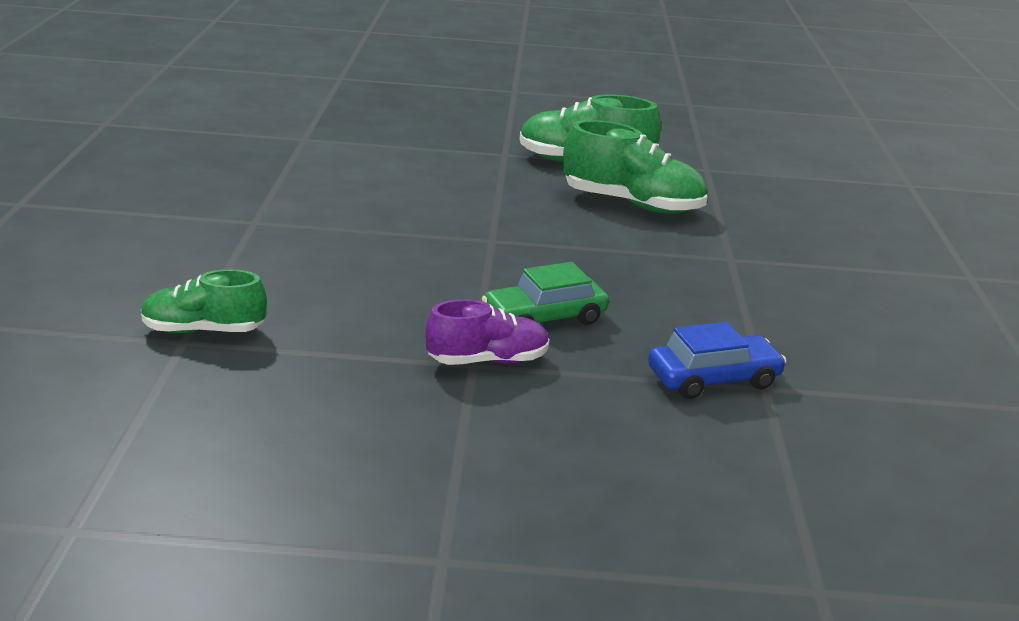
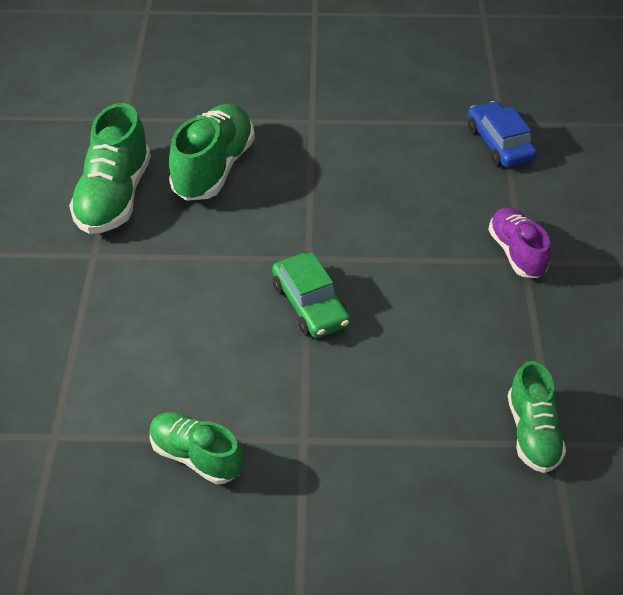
camera: 90 degrees left, 20 degrees up
green car [482,262,609,325] -> green car moved to [272,252,350,338]
none -> green shoe [150,412,243,484]

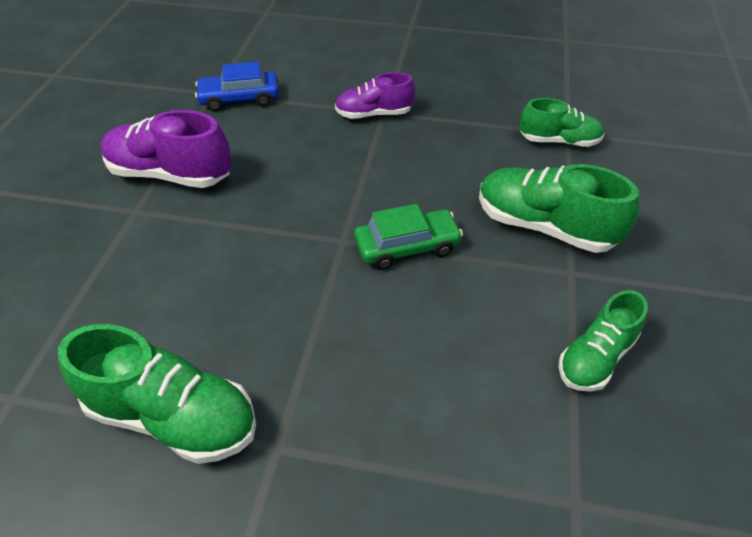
camera: 80 degrees left, 0 degrees up
green shoe [169,104,255,201] -> green shoe moved to [479,164,639,253]
none -> purple shoe [101,110,232,188]

